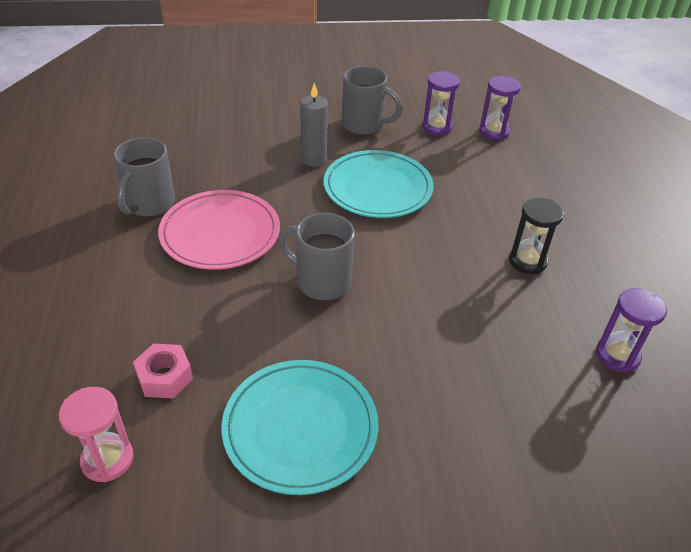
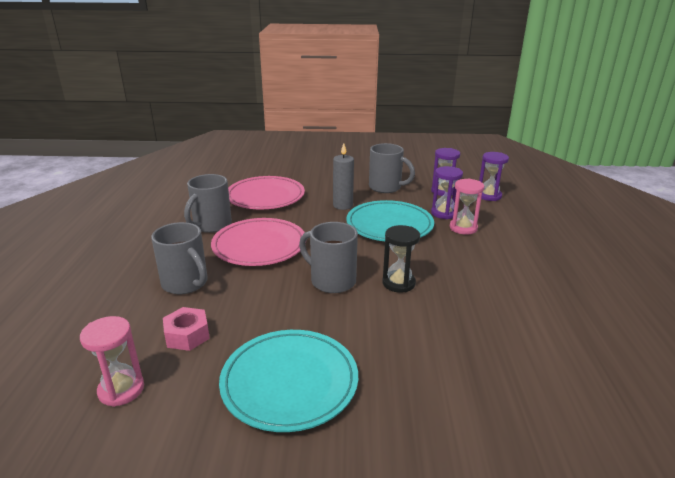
camera: 10 degrees right, 15 degrees down
black hourglass [509,198,564,274] -> black hourglass moved to [382,225,420,293]
purple hourglass [596,288,667,373] -> purple hourglass moved to [431,166,463,219]
none -> grey mug [151,222,208,294]
none -> pink plate [228,176,305,210]
none -> pink hourglass [450,179,484,235]

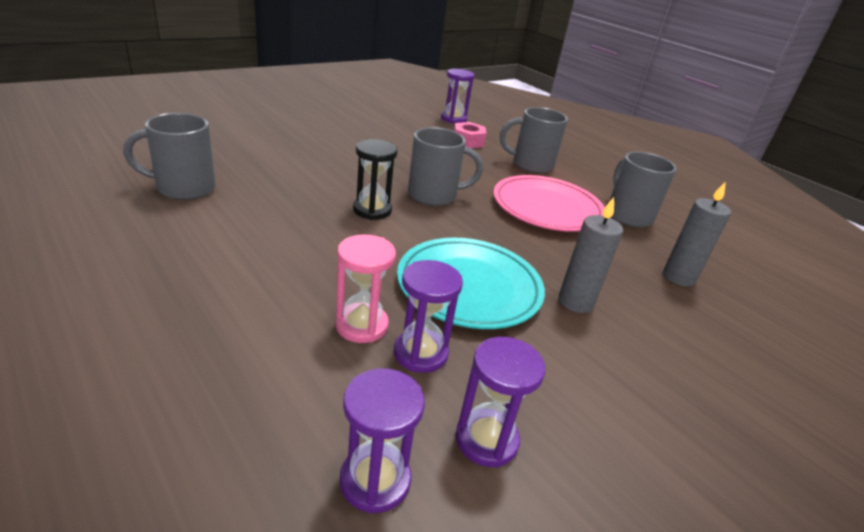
camera: 135 degrees right, 5 degrees up
pink hourglass [80,316,144,407] -> purple hourglass [441,69,475,123]
turquoise plate [219,330,358,432] -> none
pink plate [228,176,305,210] -> grey candle [663,181,731,286]
grey mug [369,143,415,193] -> grey mug moved to [123,113,216,200]

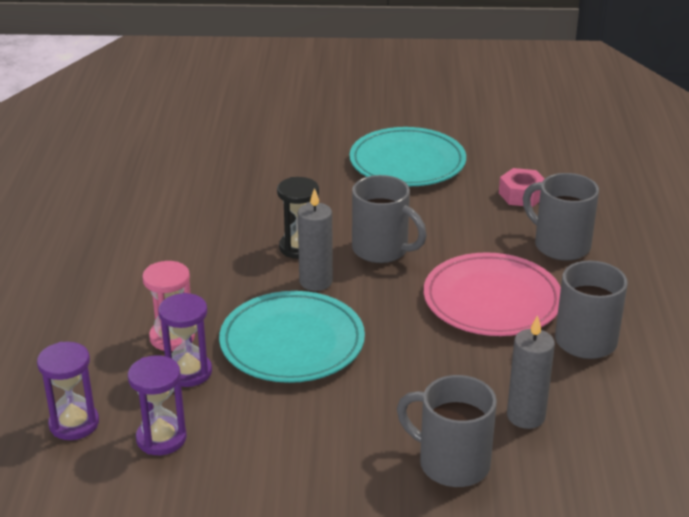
camera: 45 degrees right, 0 degrees up
grey mug [123,113,216,200] -> grey mug moved to [397,375,497,487]
purple hourglass [441,69,475,123] -> none
grey candle [559,197,623,313] -> grey candle moved to [298,188,333,291]
none -> turquoise plate [350,127,466,186]

